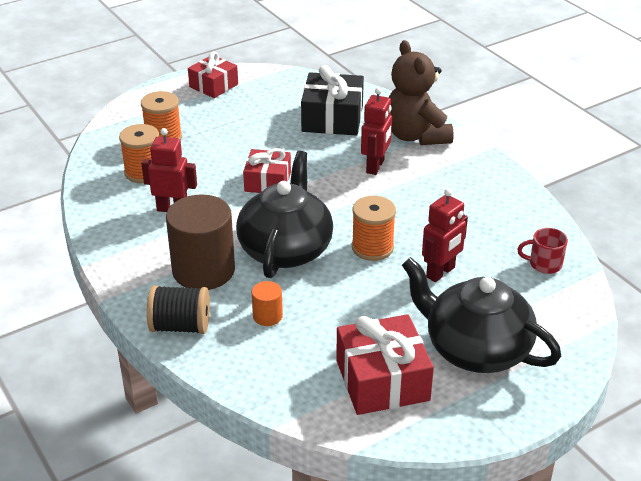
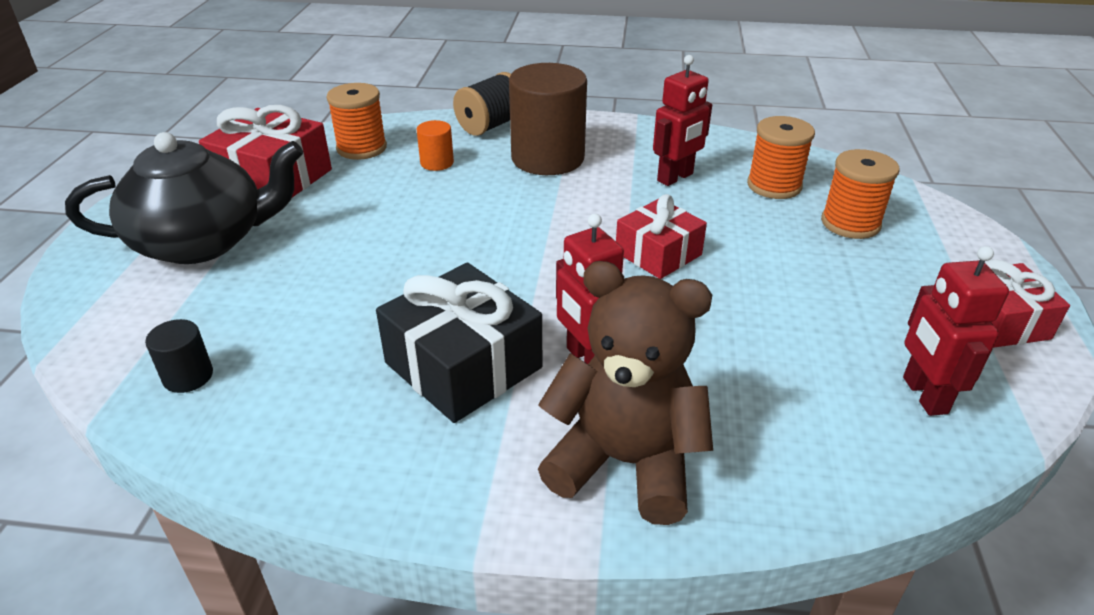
camera: 130 degrees right, 0 degrees up
black teapot [236,151,333,278] -> none
black gift [301,65,364,135] -> black gift moved to [376,263,542,423]
orange spool [352,196,396,261] -> orange spool moved to [327,83,387,160]
red robot [422,188,468,282] -> red robot moved to [903,246,1009,416]
red mug [517,228,568,274] -> black cylinder [145,319,213,393]

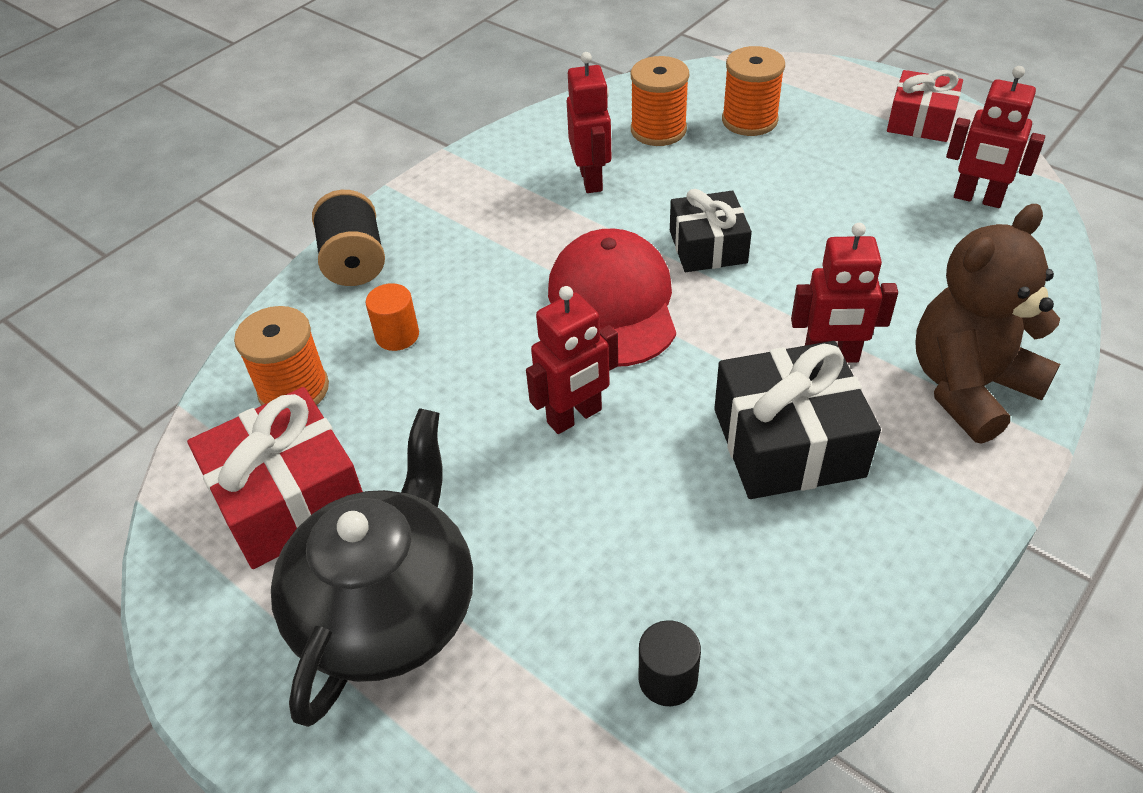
camera: 55 degrees left, 10 degrees up
brown cylinder [509,63,587,175] -> none
red gift [616,194,707,279] -> black gift [670,189,752,272]
none -> red robot [526,286,618,434]
none -> red cap [548,228,676,366]

